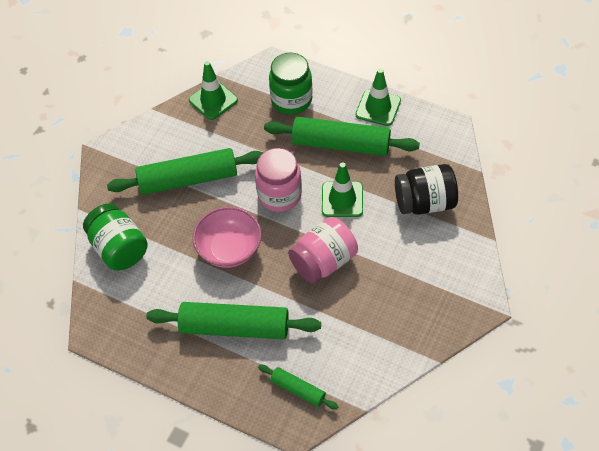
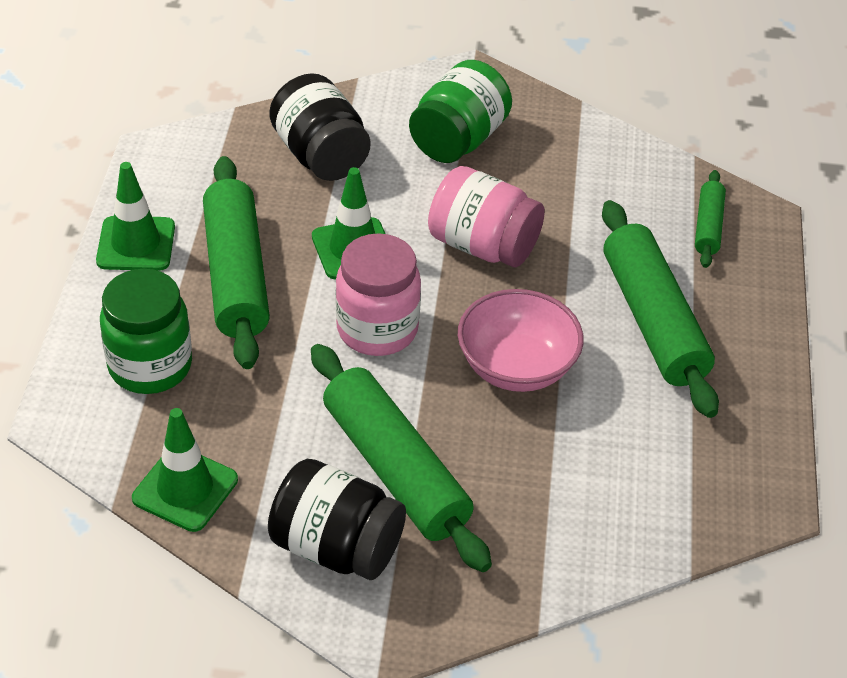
camera: 115 degrees left, 10 degrees down
green jar [83,203,148,271] -> green jar moved to [409,60,512,163]
none -> black jar [268,459,406,580]

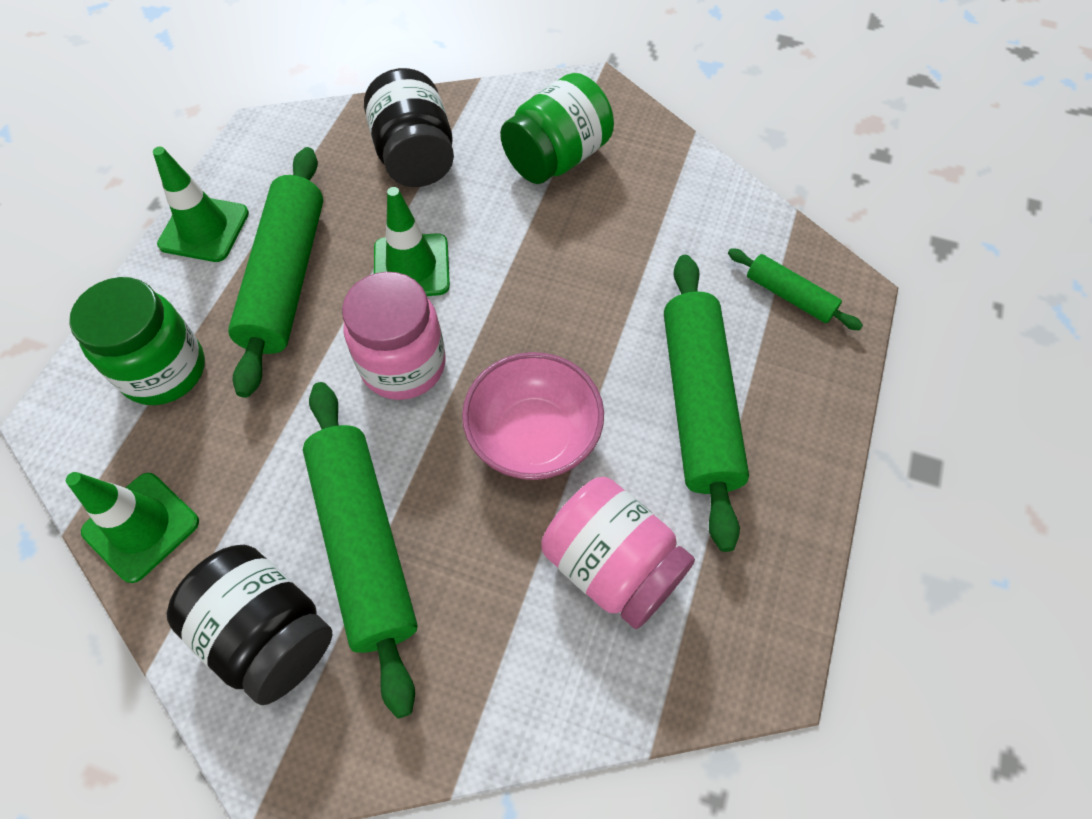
camera: 15 degrees right, 15 degrees up
pink jar [428,166,545,267] -> pink jar moved to [541,477,695,629]
green rolling pin [695,170,726,268] -> green rolling pin turned 75 degrees counterclockwise [728,248,863,331]

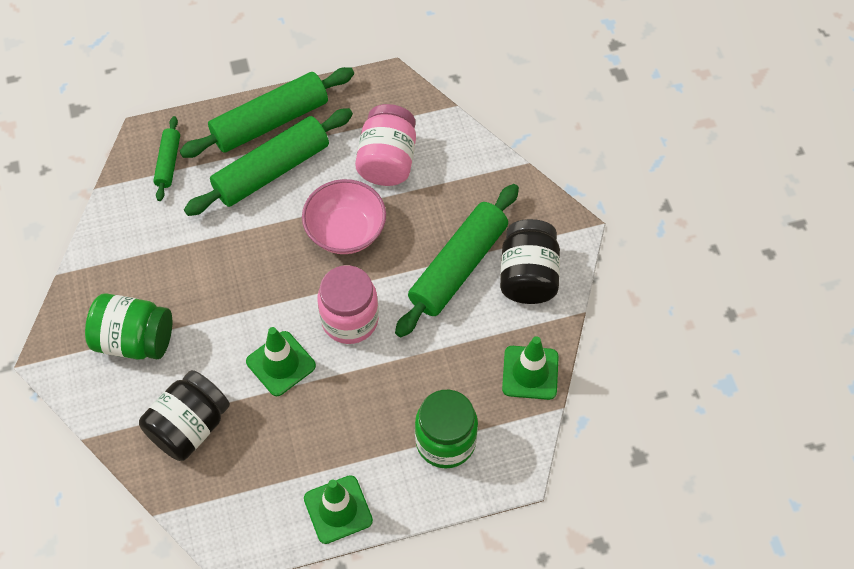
camera: 125 degrees left, 0 degrees up
green rolling pin [228,147,323,398] -> green rolling pin moved to [180,67,354,158]

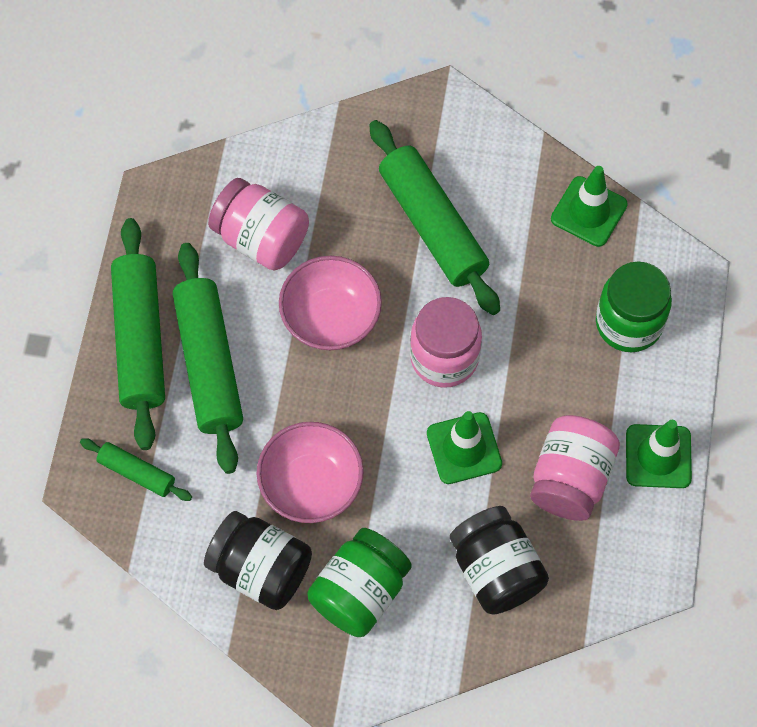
camera: 65 degrees left, 5 degrees up
black jar [500,219,560,304] -> black jar moved to [204,511,312,610]
none -> pink bowl [257,422,364,523]
none -> pink jar [530,415,620,521]

